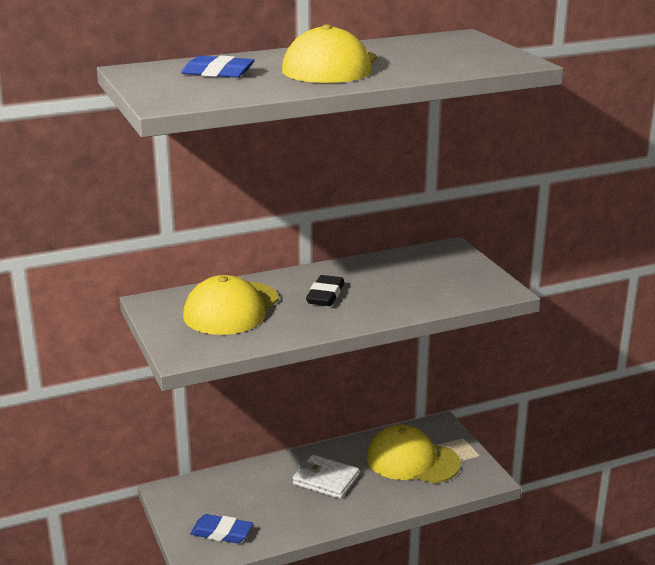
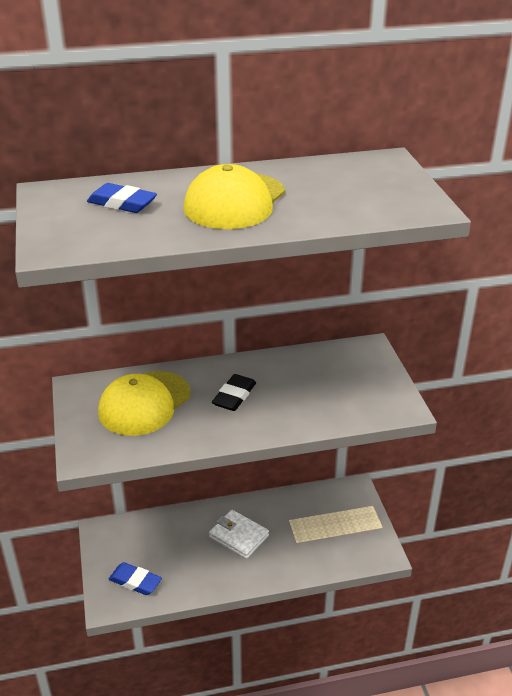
camera: 10 degrees right, 10 degrees up
yellow cap [367,425,461,483] -> none

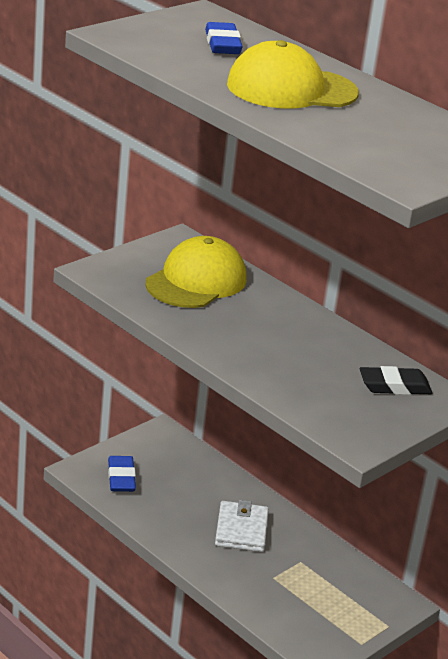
camera: 55 degrees right, 5 degrees down
yellow cap [98,371,191,436] -> yellow cap turned 120 degrees clockwise [145,236,247,308]
black eraser [212,374,256,411] -> black eraser moved to [360,366,432,395]

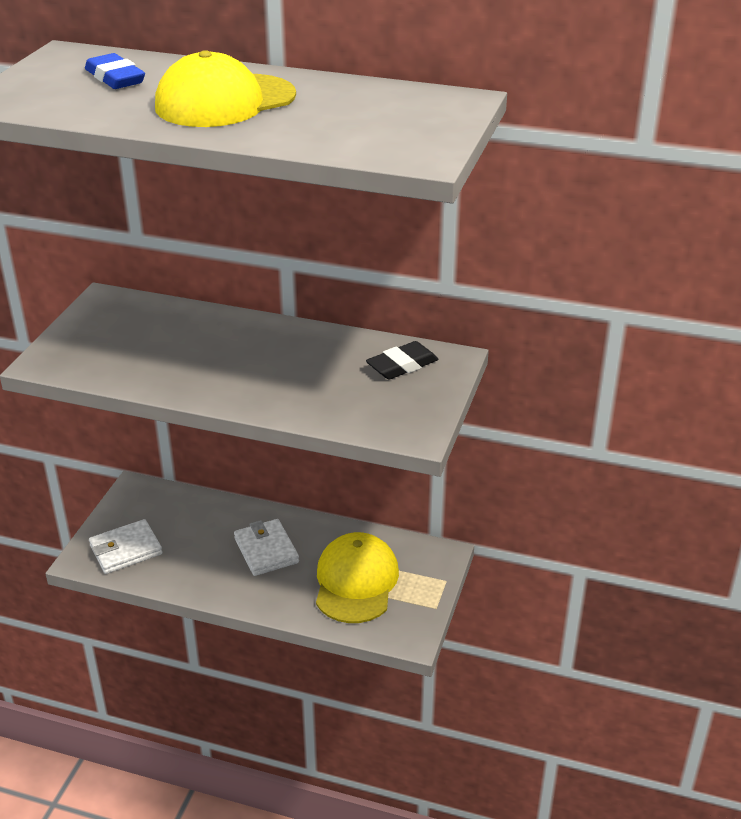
camera: 25 degrees left, 5 degrees up
blue eraser [108,456,136,492] -> white wallet [89,519,162,574]
yellow cap [145,236,247,308] -> yellow cap moved to [316,532,399,623]

